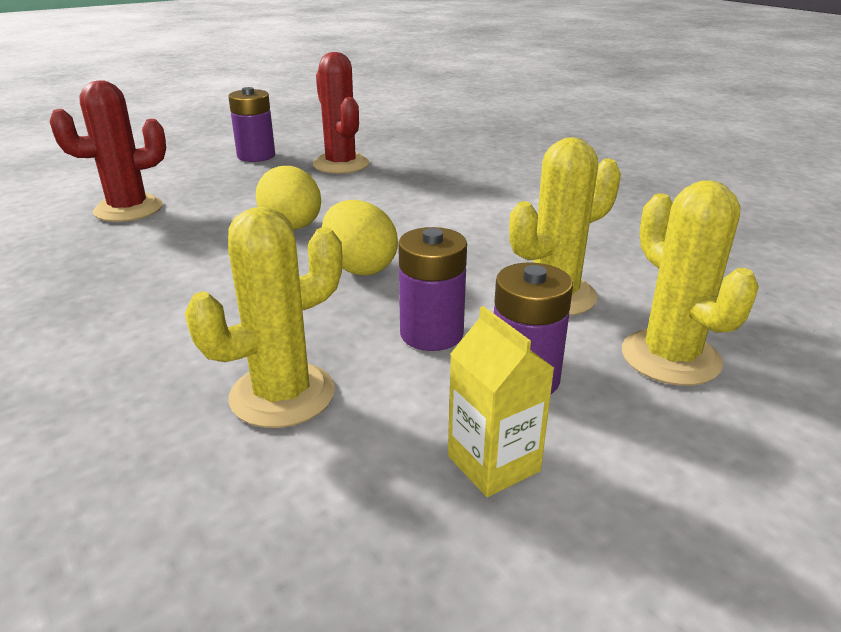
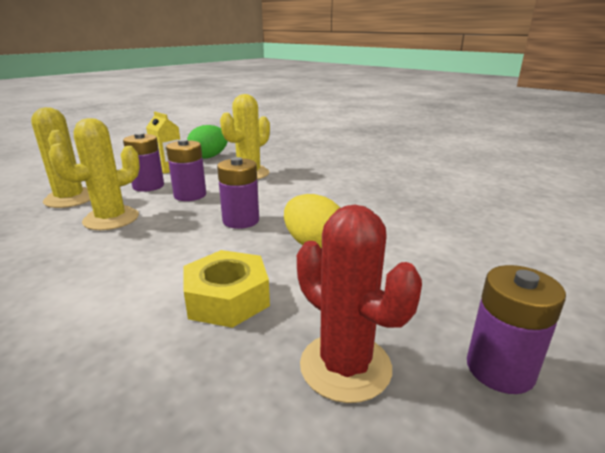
camera: 165 degrees right, 5 degrees down
red cactus [50,81,166,222] -> none
yellow egg [322,200,398,275] -> purple battery [217,157,259,229]
none -> yellow nut [183,250,270,328]
none -> green egg [187,125,228,159]

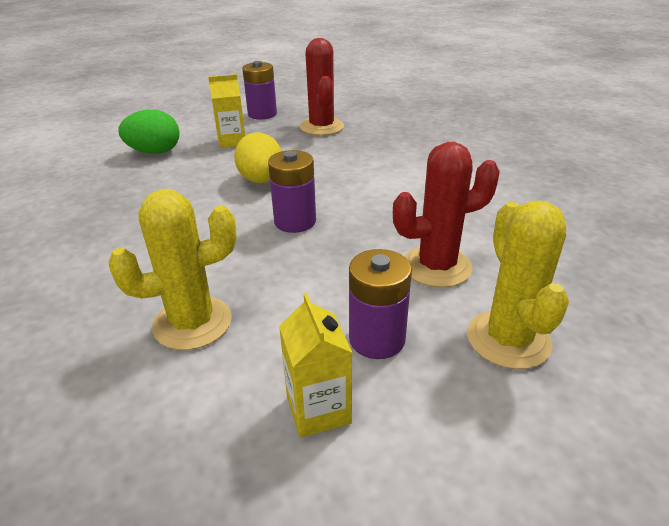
camera: 150 degrees left, 10 degrees up
yellow cactus [48,118,140,230] -> red cactus [393,142,500,288]
purple battery [166,139,206,201] -> none
yellow nut [183,250,270,328] -> none
green egg [187,125,228,159] -> green egg moved to [118,110,180,154]
none -> yellow carton [208,74,245,148]

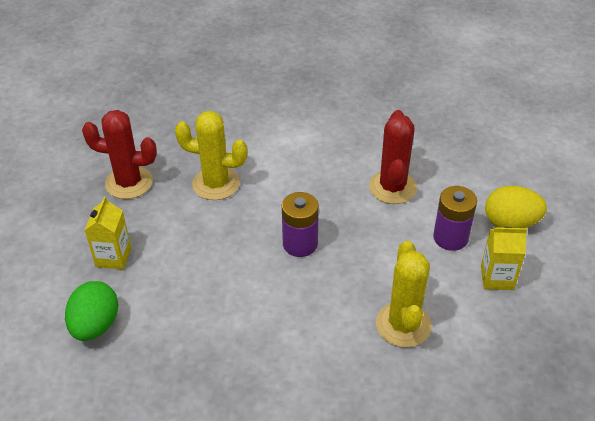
camera: 70 degrees left, 10 degrees up
yellow egg [234,132,281,183] -> yellow egg moved to [485,186,547,228]
purple battery [242,61,277,119] -> none
yellow cactus [467,200,569,369] -> yellow cactus moved to [175,111,247,200]

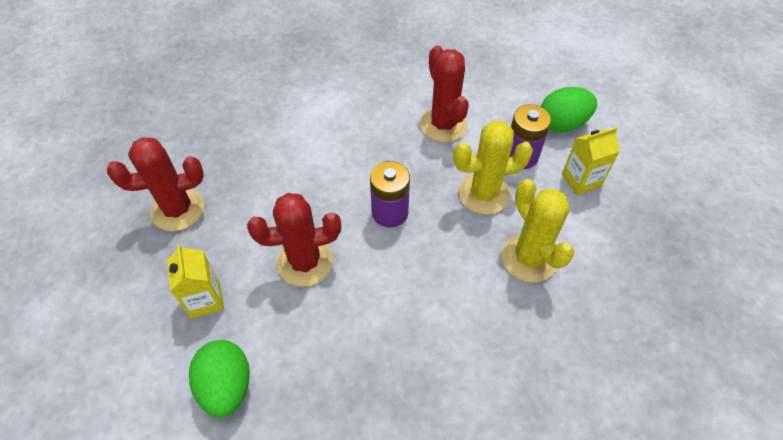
camera: 25 degrees left, 10 degrees up
yellow cactus [175,111,247,200] -> yellow cactus moved to [453,120,533,215]
yellow egg [485,186,547,228] -> green egg [541,87,597,132]
none -> red cactus [247,193,341,287]

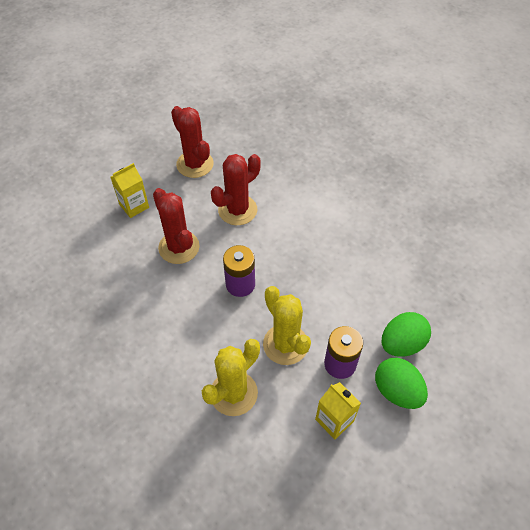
camera: 70 degrees right, 0 degrees up
green egg [189,340,250,418] -> green egg moved to [381,312,431,357]
red cactus [420,46,469,142] -> red cactus moved to [211,154,261,225]

